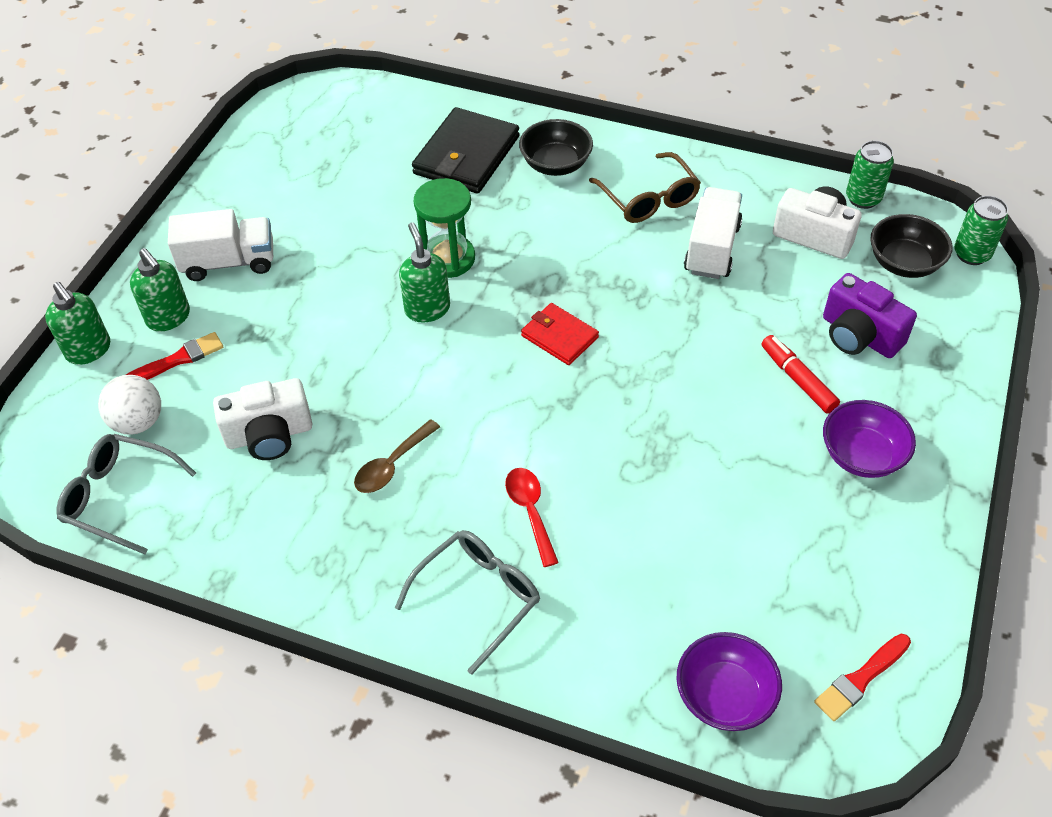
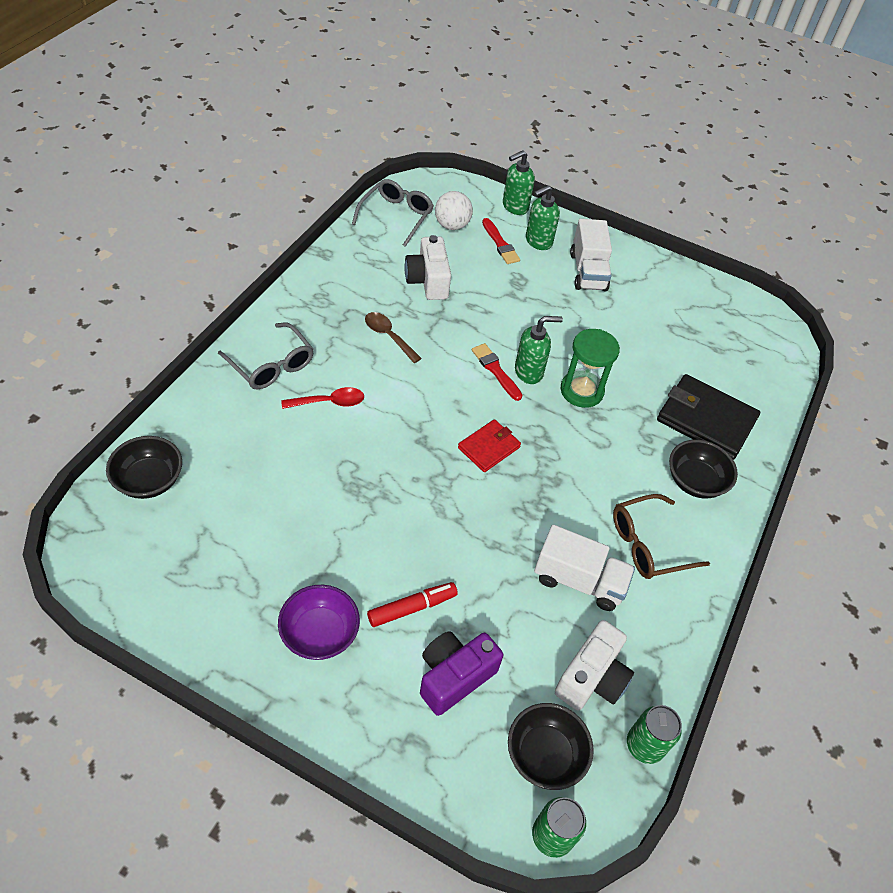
camera: 90 degrees right, 0 degrees up
purple bowl [676,632,782,731] -> black bowl [106,436,182,499]
red brush [814,634,911,721] -> red brush moved to [472,343,522,401]

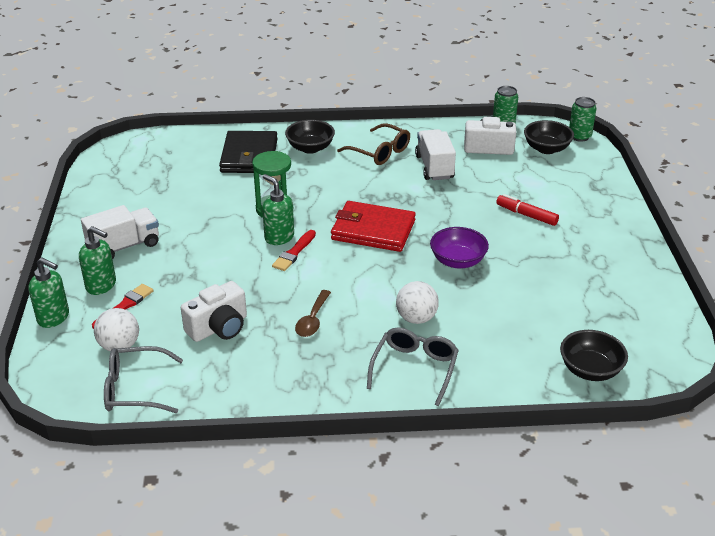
camera: 115 degrees left, 15 degrees down
purple bowl [278,585,360,660] -> purple bowl moved to [430,227,489,268]
red spoon [281,387,364,409] -> white ball [396,281,439,324]
purple camera [420,631,503,716] -> none
red wallet [458,419,521,472] -> red wallet [331,201,416,252], size x1.74

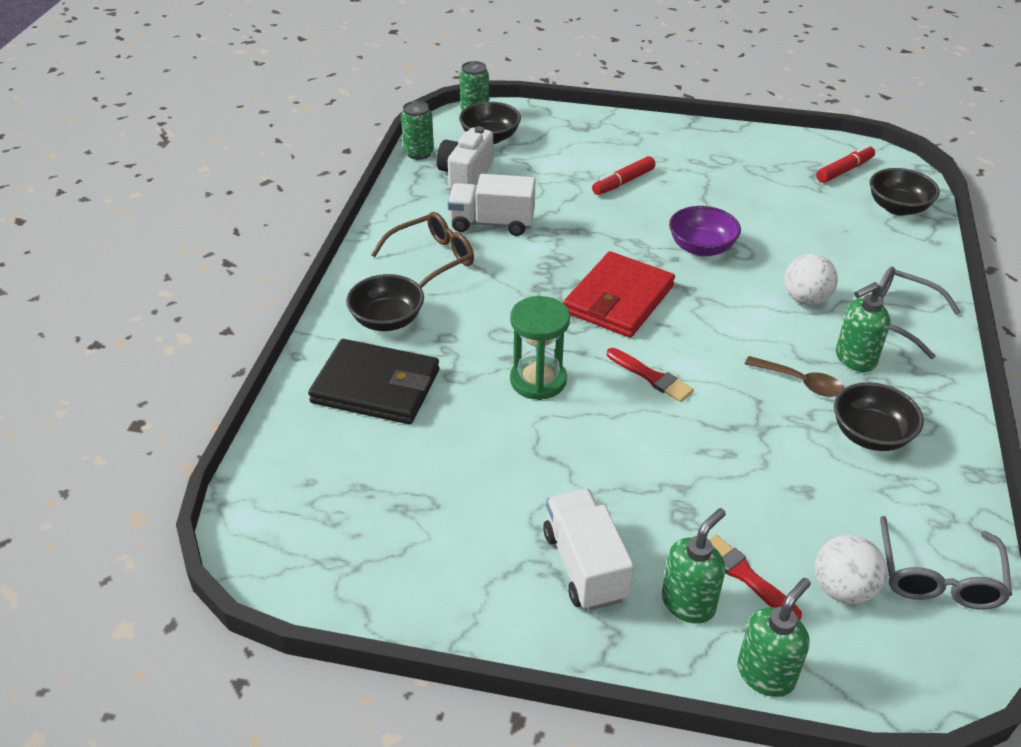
camera: 75 degrees left, 5 degrees up
white camera [181,281,247,342] -> none
green soap dispenser [262,174,294,245] -> green soap dispenser moved to [836,282,891,372]
none -> red marker [816,145,875,183]
none -> black bowl [834,382,924,451]

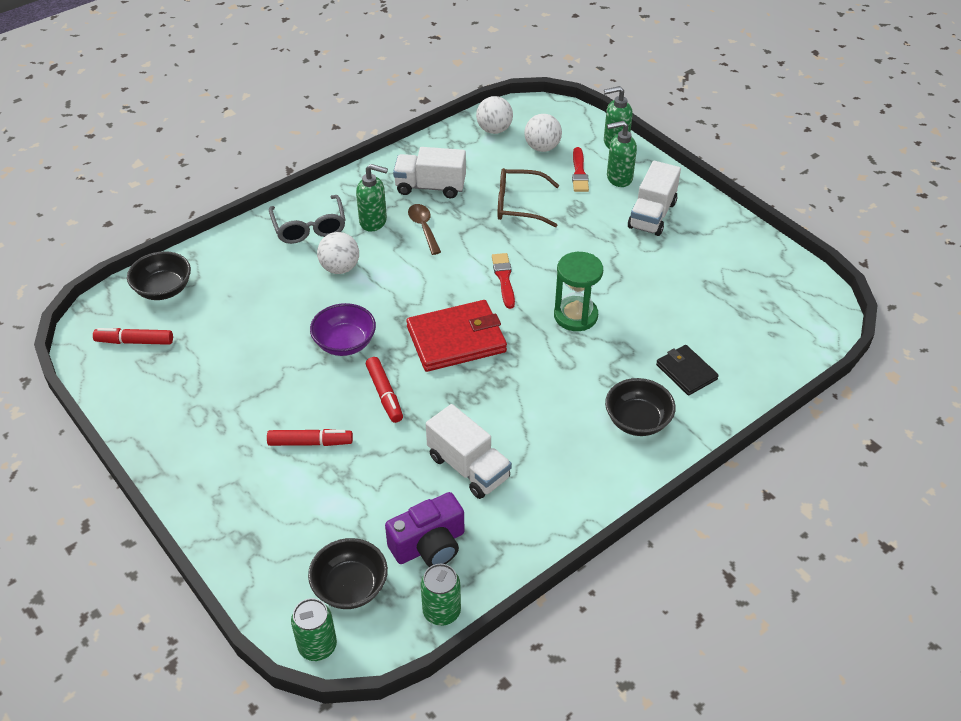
camera: 140 degrees left, 5 degrees up
black wallet [308,339,439,424] -> black wallet [656,345,719,396], size x0.57
brown glasses [371,212,474,288] -> brown glasses moved to [497,168,559,227]
white camera [437,126,494,189] -> purple camera [385,492,465,567]
black bowl [834,382,924,451] -> white truck [393,147,466,198]
grey glasses [880,516,1012,610] -> white ball [476,96,513,134]
none -> red marker [366,357,403,423]

